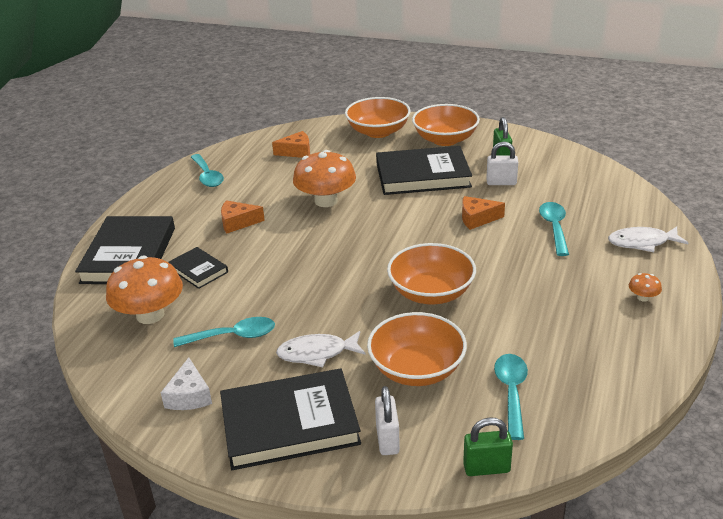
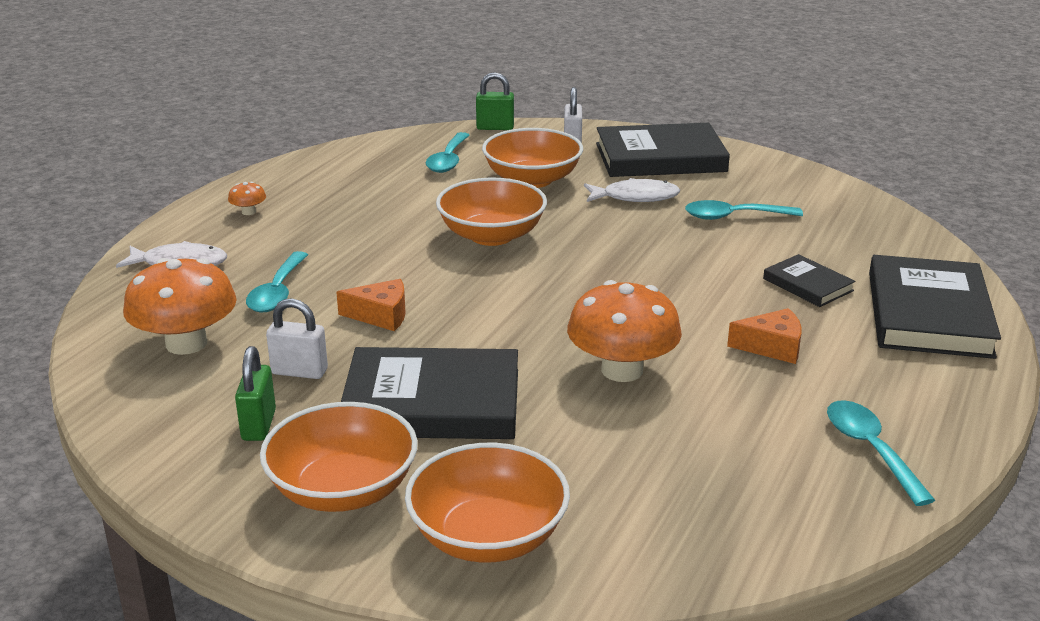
camera: 175 degrees left, 5 degrees down
orange mushroom [106,256,183,324] -> orange mushroom moved to [123,258,237,355]
white cheese [161,357,212,410] -> none
orange cheese [272,131,310,158] -> none

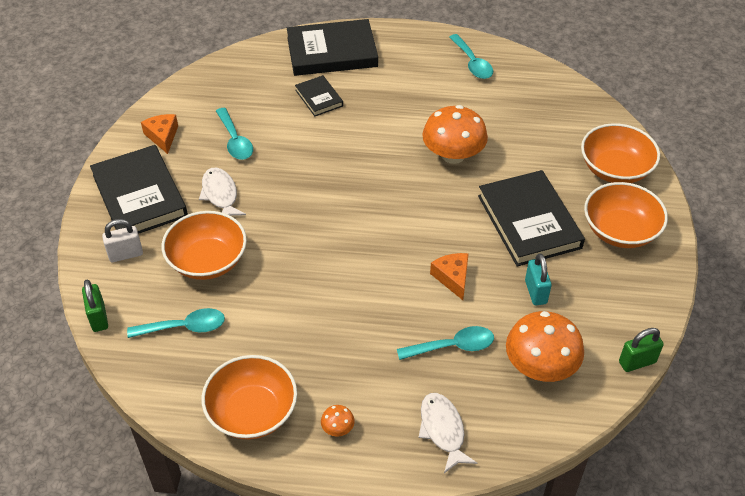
camera: 110 degrees left, 20 degrees up
green padlock [235,346,276,441] -> green padlock moved to [619,328,664,372]
white padlock [266,298,328,379] -> turquoise padlock [525,253,552,305]
orange bowl [436,178,547,246] -> orange bowl moved to [201,355,297,440]
orange cheese [727,308,802,364] -> orange cheese moved to [141,114,178,154]
black book [763,254,856,307] -> black book turned 60 degrees counterclockwise [295,75,343,117]
turquoise spoon [827,400,935,506] -> turquoise spoon turned 75 degrees counterclockwise [449,34,493,79]

